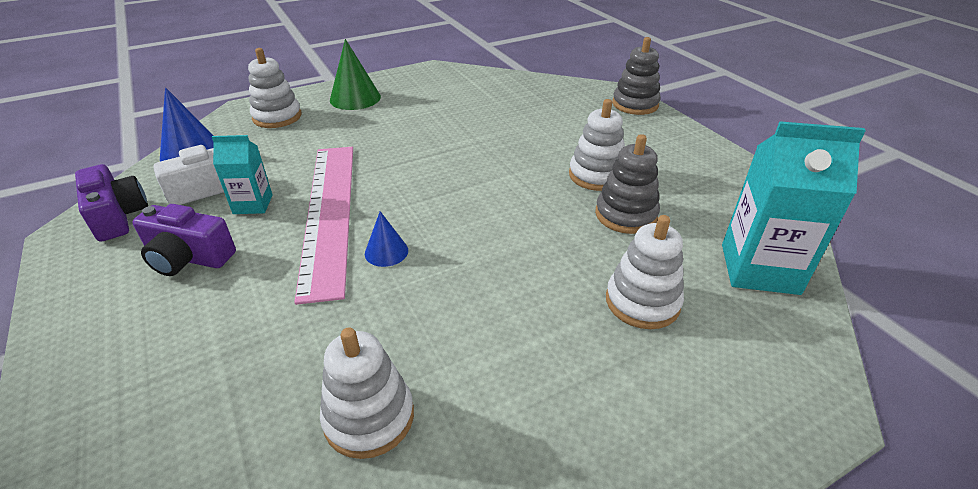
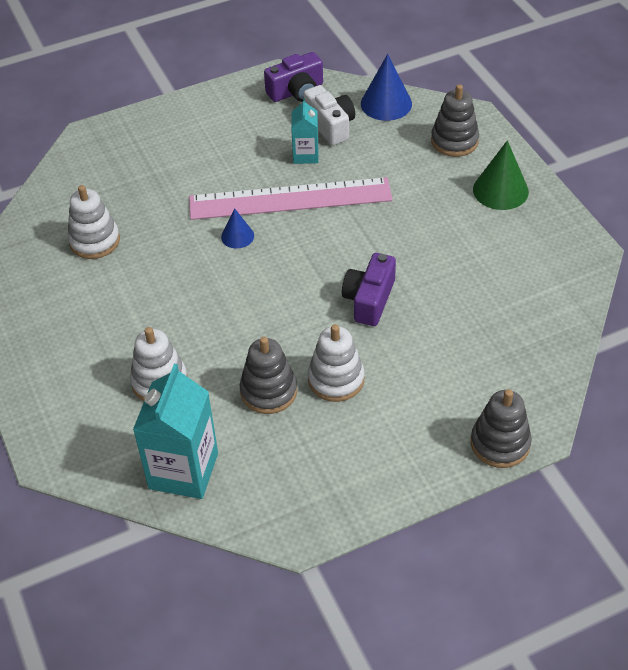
camera: 95 degrees right, 10 degrees up
purple camera [132,204,236,276] -> purple camera moved to [342,253,396,326]
white stacking toy [248,48,301,128] -> grey stacking toy [431,84,479,157]

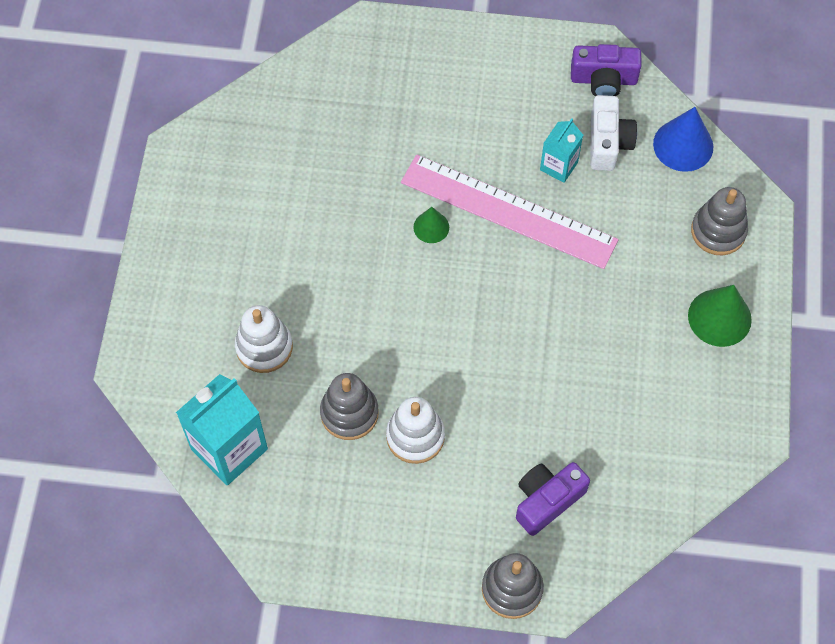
camera: 30 degrees right, 15 degrees up
white stacking toy [67,185,120,259] -> none
blue cone [221,208,254,248] -> green cone [414,207,449,243]
purple camera [342,253,396,326] -> purple camera moved to [516,462,590,536]

